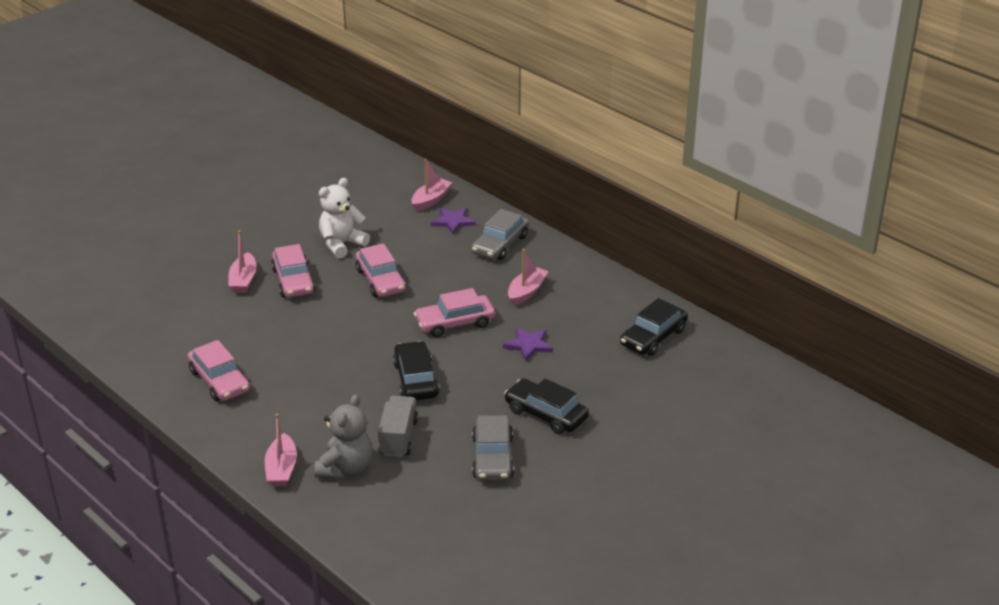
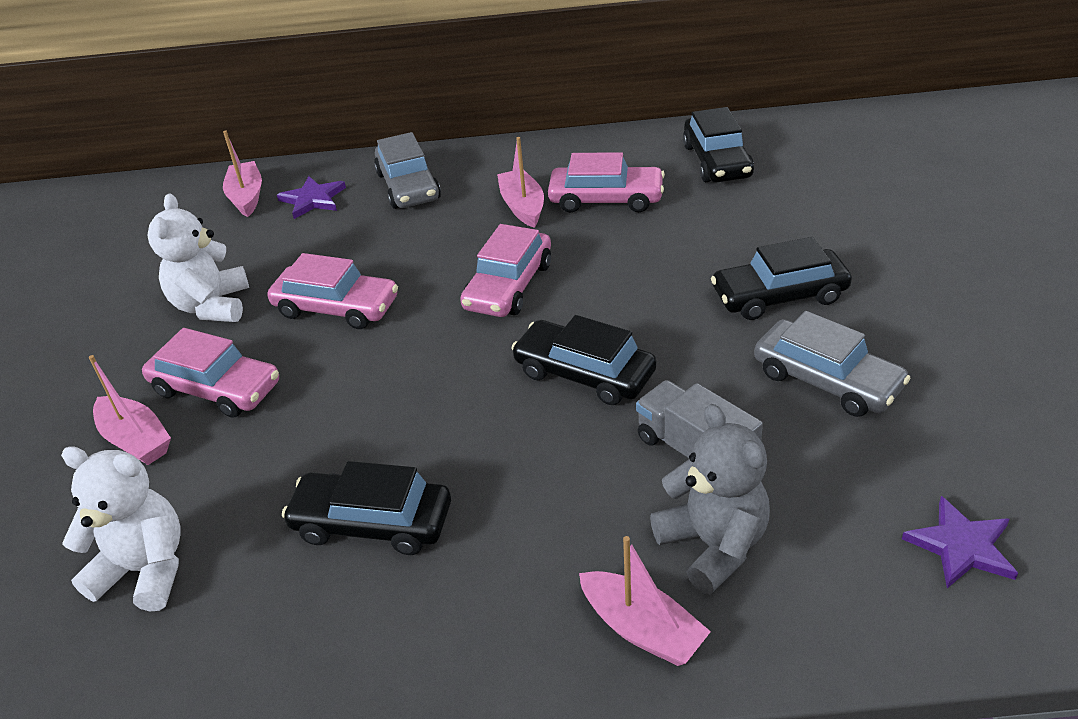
camera: 45 degrees left, 5 degrees up
pink car [188,340,250,401] -> pink car moved to [548,152,665,213]
purple star [503,327,553,361] -> purple star moved to [902,496,1018,588]
none -> white teddy bear [61,446,180,611]
none -> black car [282,461,451,555]

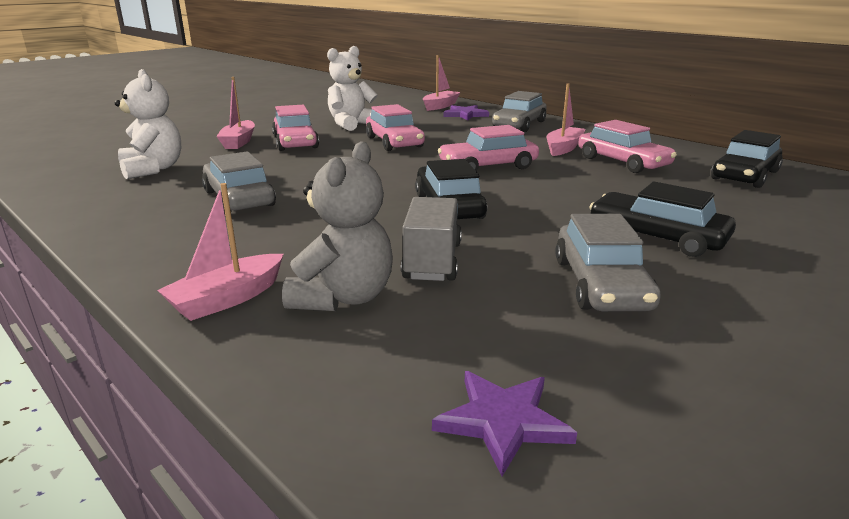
camera: 45 degrees right, 15 degrees down
black car [282,461,451,555] -> grey car [202,151,276,214]
pink boat [579,536,711,666] -> pink boat turned 45 degrees clockwise [157,183,283,321]

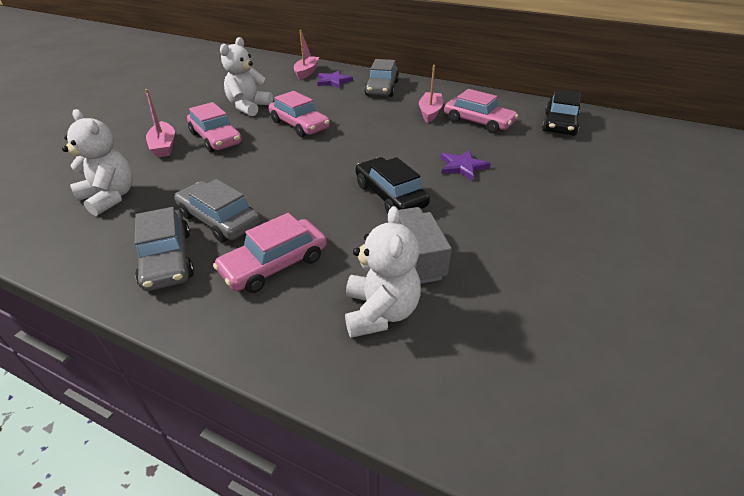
camera: 20 degrees left, 15 degrees up
pink boat [157,183,283,321] -> none
grey teddy bear [282,141,393,311] -> white teddy bear [345,206,421,338]
purple star [432,371,577,476] -> purple star moved to [441,150,491,181]
pink car [438,125,539,171] -> pink car moved to [213,213,327,293]
grey car [555,214,661,311] -> grey car moved to [134,207,194,291]
black car [590,182,736,257] -> none

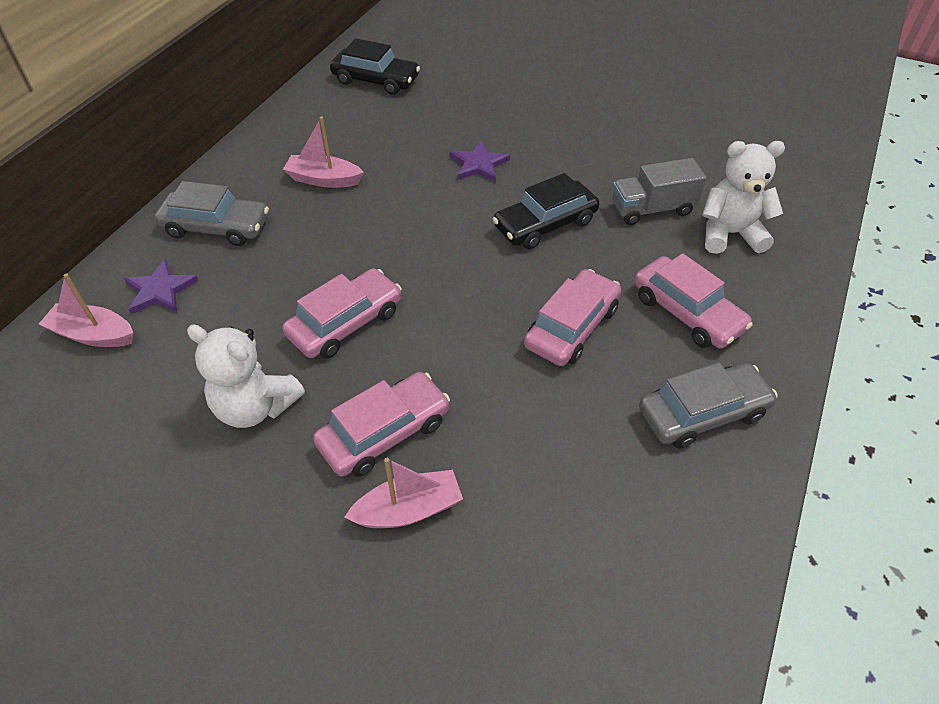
camera: 90 degrees left, 10 degrees up
white teddy bear [62,109,133,216] -> none
grey car [174,179,260,243] -> none
pink car [444,89,518,133] -> pink car moved to [524,269,621,366]

